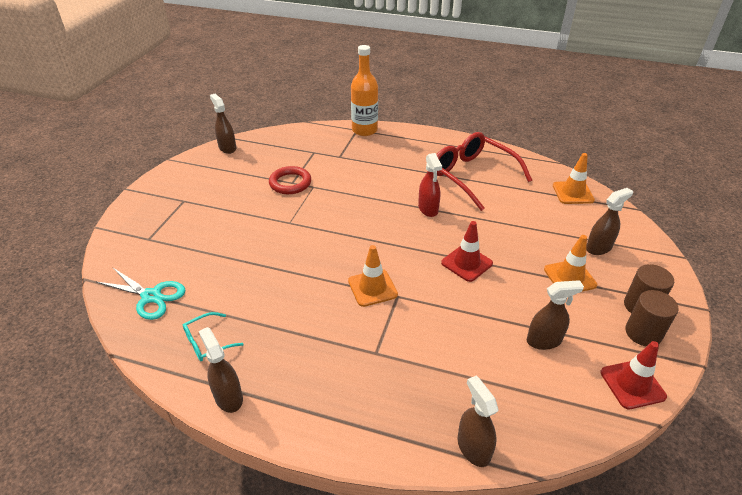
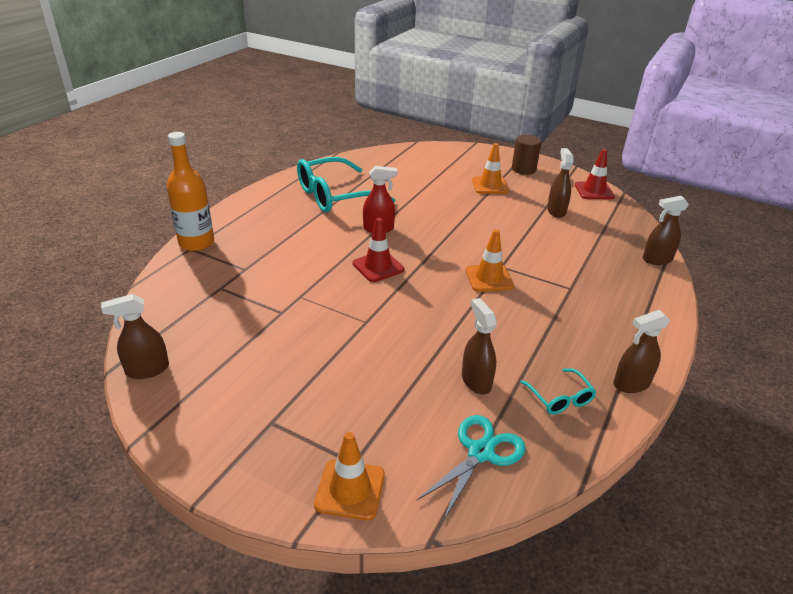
camera: 80 degrees left, 5 degrees down
red ring [269,166,311,194] -> none
red glasses [436,132,532,211] -> turquoise glasses [297,157,396,213]
red traffic cone [441,221,493,282] -> red traffic cone moved to [352,218,404,282]
orange traffic cone [553,153,595,204] -> orange traffic cone moved to [314,432,385,520]
brown spray bottle [586,188,633,255] -> brown spray bottle moved to [462,298,497,394]
brown cylinder [625,290,678,347] -> none

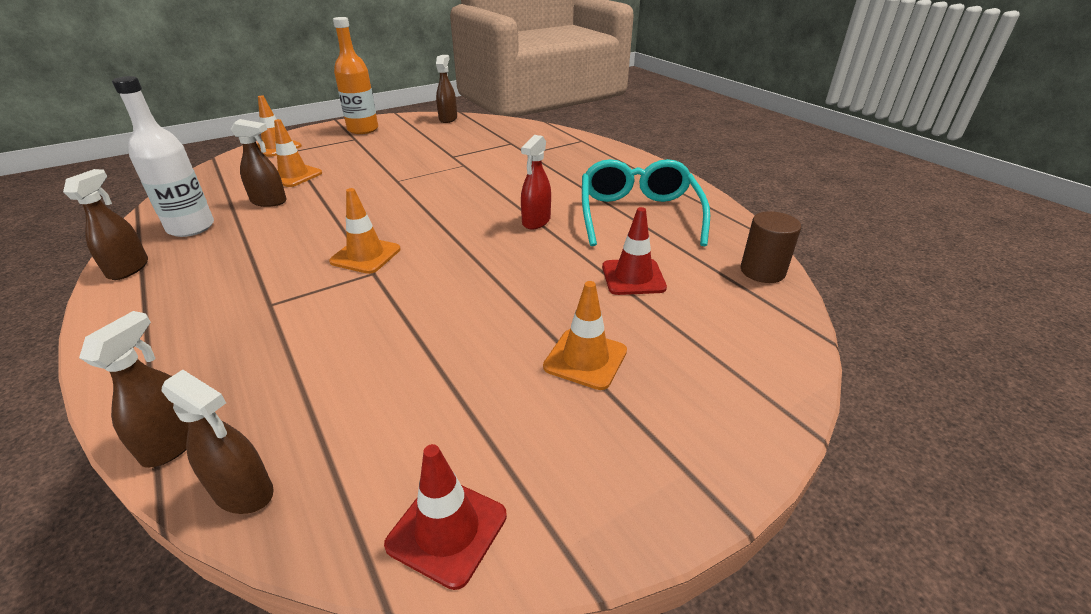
camera: 120 degrees right, 0 degrees up
orange bottle [167,132,214,251] -> orange bottle moved to [333,17,378,134]
red traffic cone [352,218,404,282] -> red traffic cone moved to [602,207,667,295]
turquoise scissors [416,415,526,519] -> none
brown cylinder [512,135,542,175] -> brown cylinder moved to [741,211,801,283]
turquoise glasses [520,368,596,414] -> white bottle [112,76,214,237]
brown spray bottle [547,148,573,218] -> brown spray bottle moved to [161,370,274,514]
none -> orange traffic cone [274,119,322,187]

